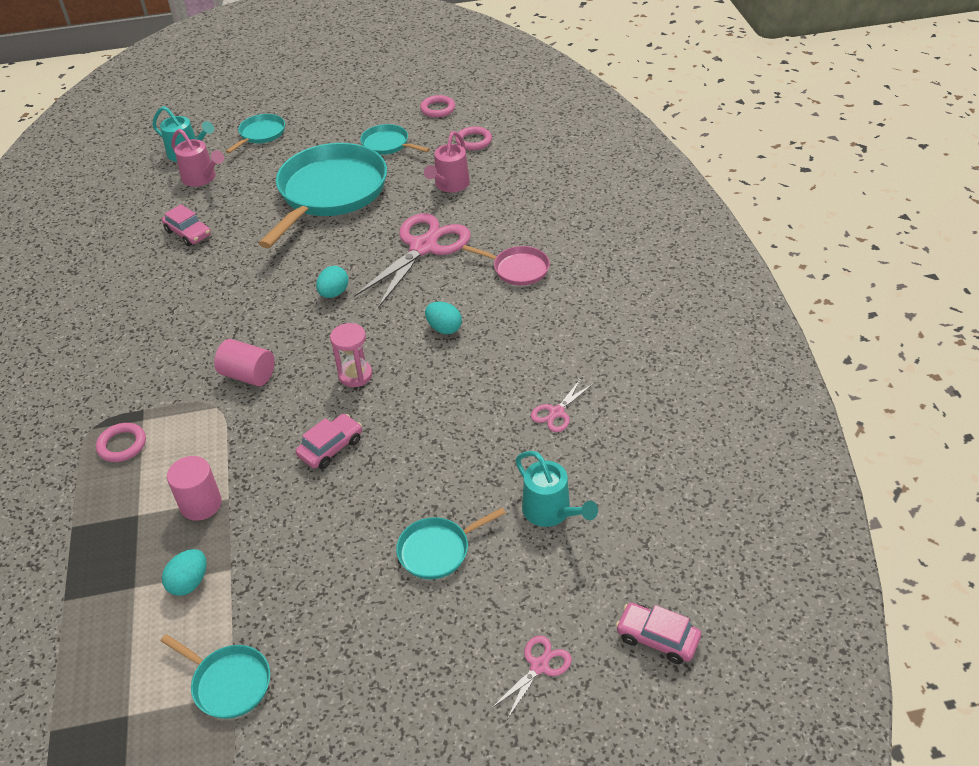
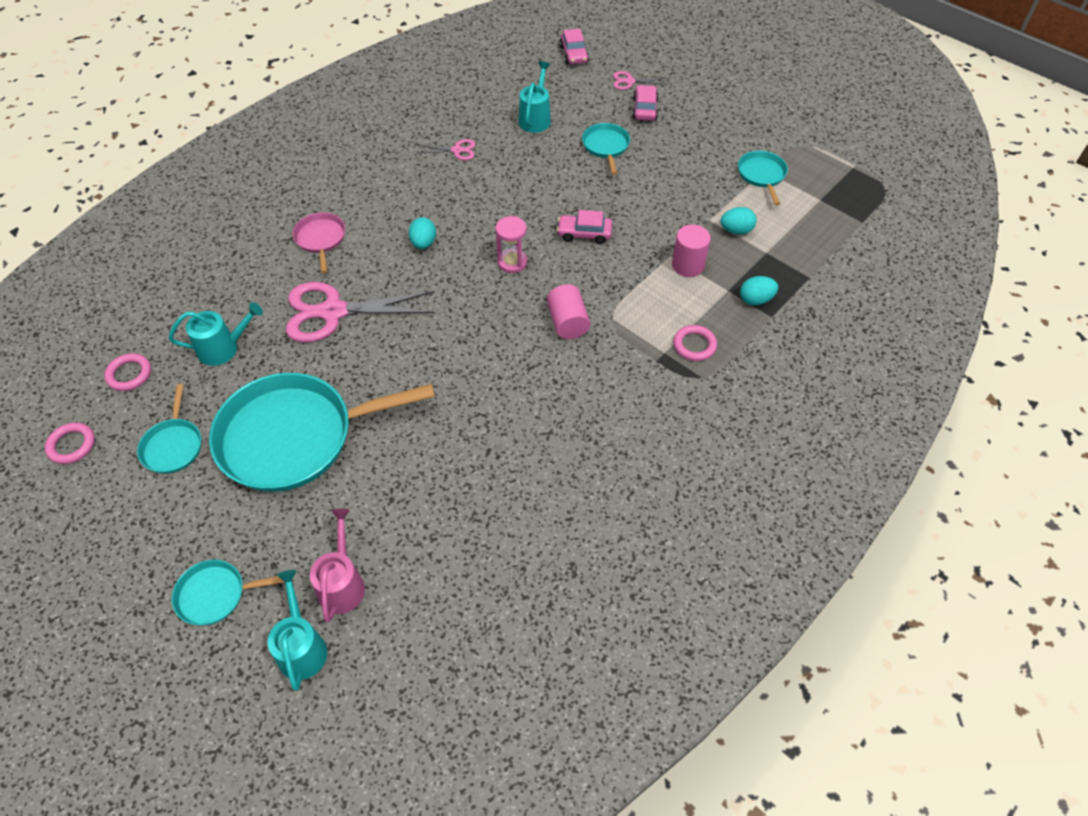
camera: 130 degrees left, 10 degrees up
pink car [162,204,211,246] -> pink car moved to [632,85,658,121]
turquoise egg [316,266,348,298] -> turquoise egg moved to [740,276,778,305]
turquoise pan [396,508,506,580] -> turquoise pan turned 120 degrees counterclockwise [582,123,630,175]
pink watering can [424,131,470,192] -> turquoise watering can [169,302,263,366]

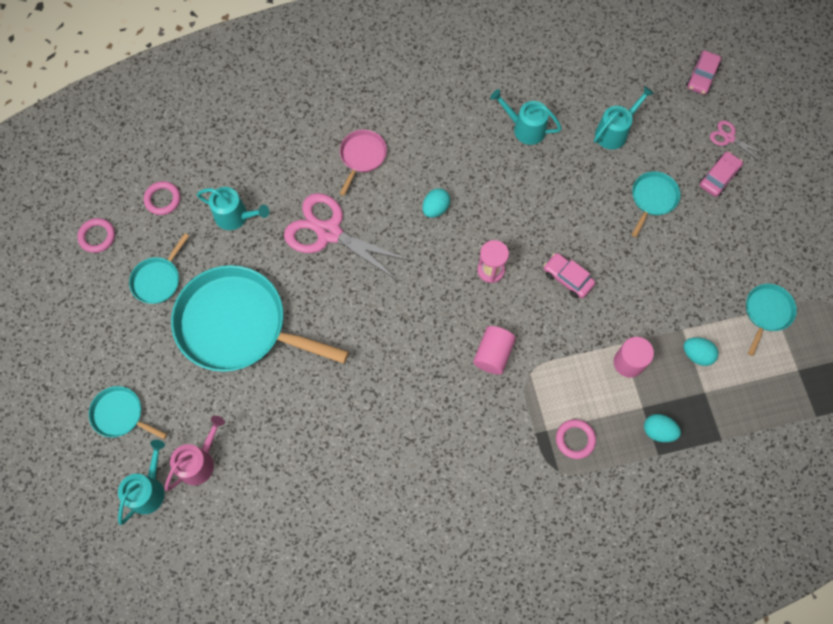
camera: 35 degrees right, 15 degrees up
pink scissors [419,139,476,160] -> turquoise watering can [490,89,562,145]

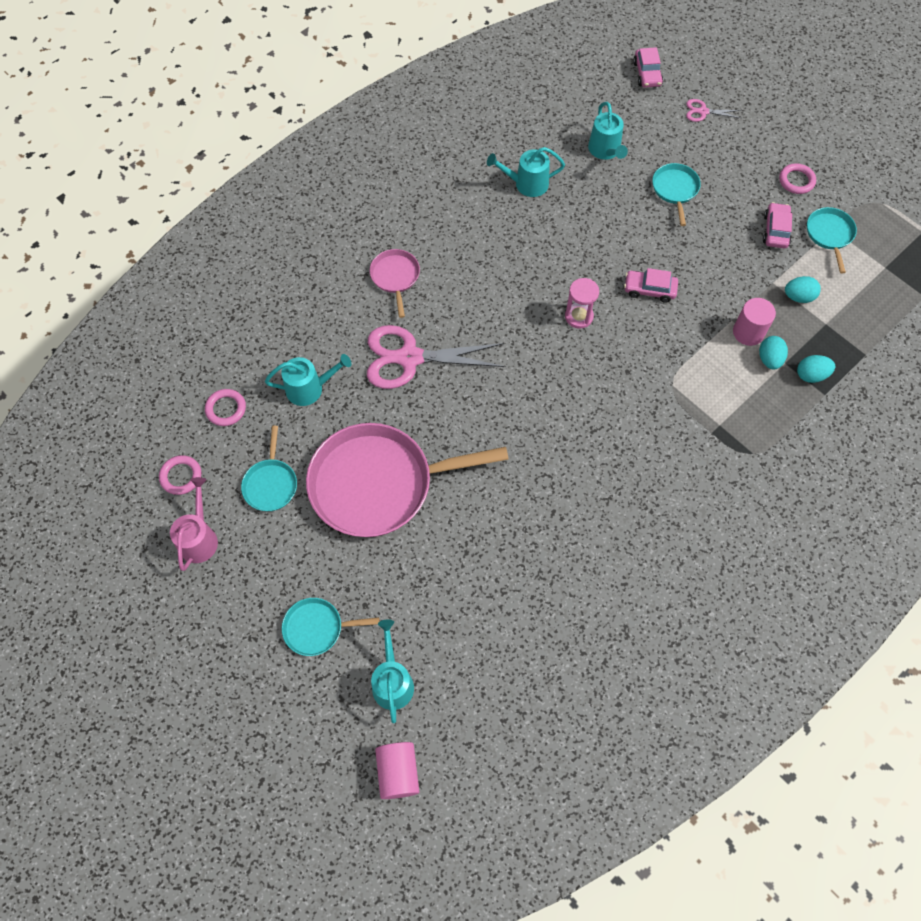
camera: 30 degrees left, 5 degrees down
pink watering can [165,416,225,491] -> pink watering can moved to [170,477,218,571]
turquoise pan [171,265,349,372] -> pink pan [306,423,509,537]
turquoise egg [423,188,450,218] -> turquoise egg moved to [759,336,788,369]
pink cylinder [473,326,516,375] -> pink cylinder moved to [375,742,419,799]
pink ring [556,419,596,459] -> pink ring moved to [779,163,816,194]
turquoise watering can [594,86,654,150] -> turquoise watering can turned 150 degrees clockwise [588,102,628,160]
pink car [699,151,743,197] -> pink car moved to [763,202,792,249]

